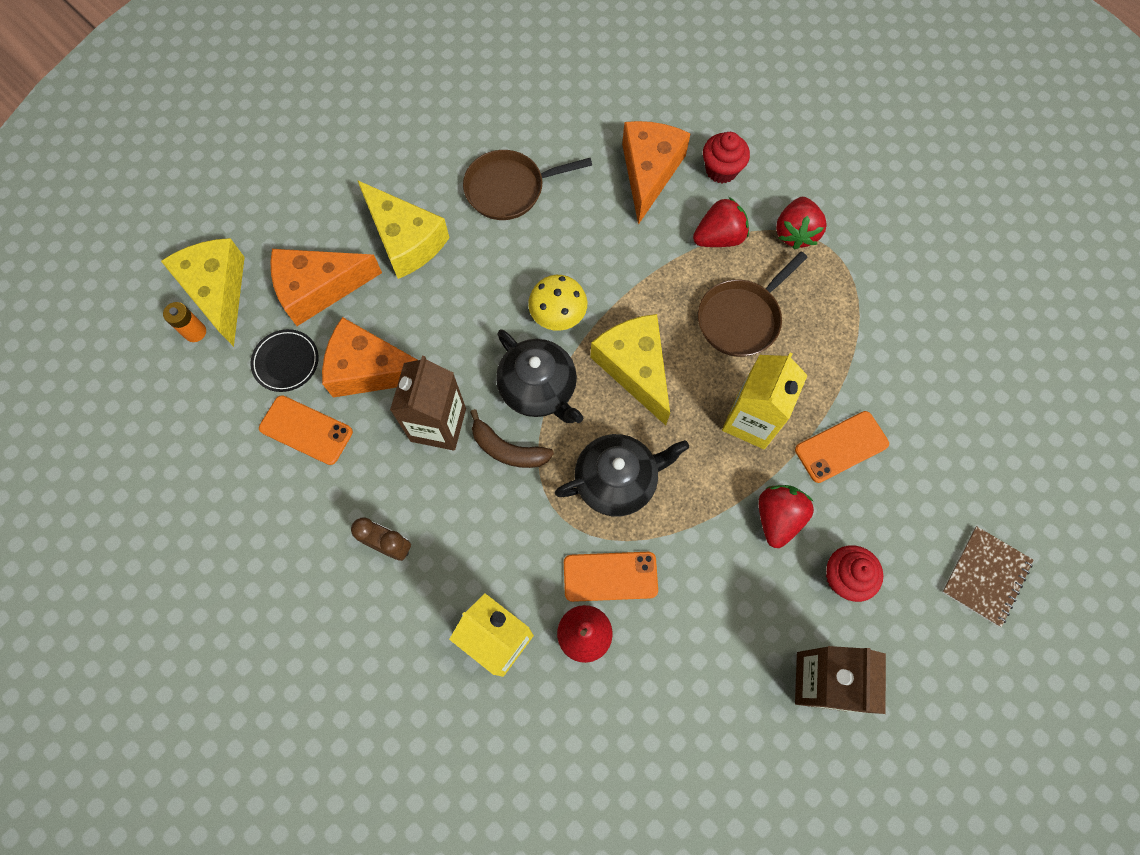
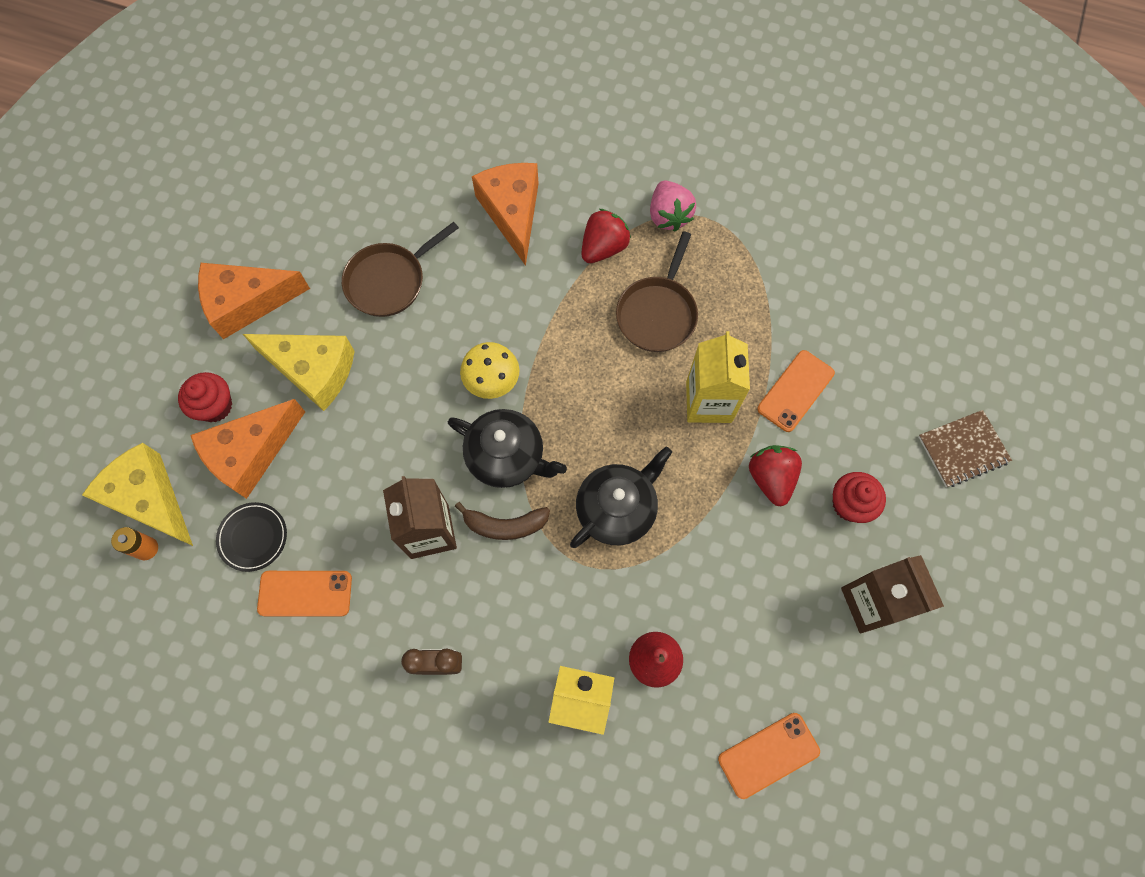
camera: 25 degrees left, 0 degrees up
orange cheese [322,317,417,398] -> orange cheese moved to [198,263,310,339]
orange phone [564,552,658,602] -> orange phone moved to [718,713,820,799]
yellow cheese [590,314,670,425] -> none
red cupcake [703,132,750,183] -> red cupcake moved to [178,372,232,422]
red strawberry [776,197,827,250] -> pink strawberry [650,181,696,232]
brown notebook [942,526,1034,627] -> brown notebook turned 60 degrees clockwise [919,410,1012,487]

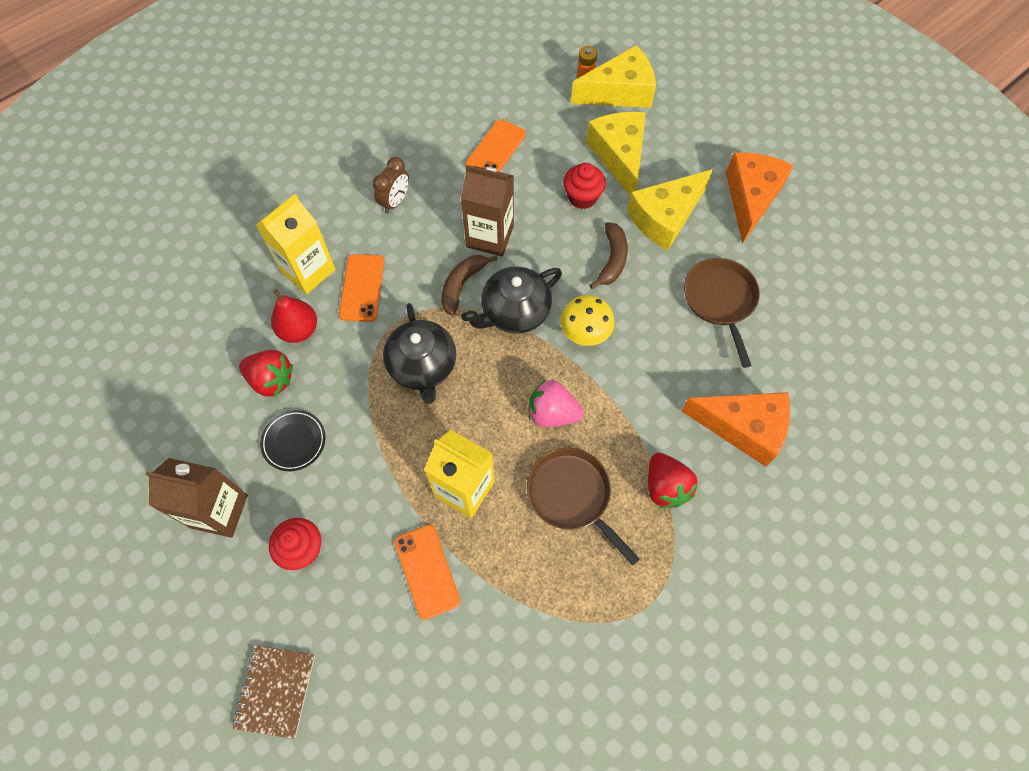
camera: 120 degrees right, 5 degrees down
red cupcake [178,372,232,422] -> red cupcake moved to [563,163,606,209]
orange cheese [190,399,305,499] -> yellow cheese [586,112,646,196]
black plate [216,502,287,572] -> black plate moved to [260,410,326,471]
pink strawberry [650,181,696,232] -> pink strawberry moved to [529,379,584,427]
orange phone [718,713,820,799] -> orange phone moved to [339,254,384,322]
red strawberry [749,445,802,506] -> red strawberry moved to [239,350,293,397]
none -> brown banana [590,222,628,289]

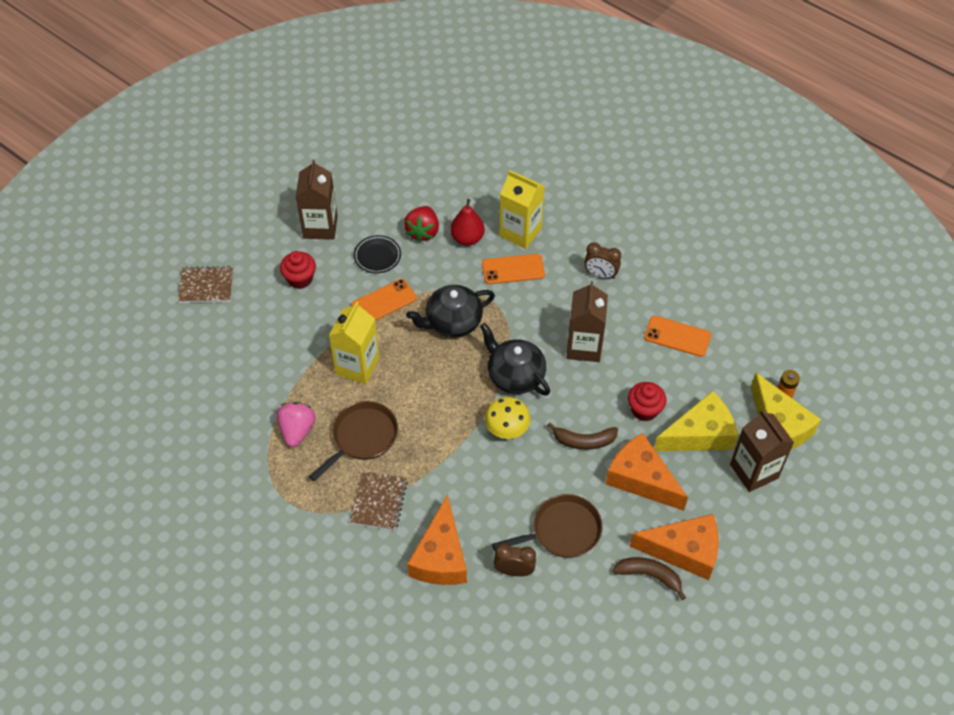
camera: 80 degrees right, 10 degrees down
orange phone [394,525,461,620] -> orange phone moved to [351,279,417,321]
brown banana [442,255,497,316] -> brown banana moved to [613,557,686,600]
pink strawberry [529,379,584,427] -> pink strawberry moved to [277,402,316,447]
yellow cheese [627,169,713,251] -> orange cheese [606,433,688,511]
red strawberry [648,453,698,508] -> brown notebook [350,471,408,530]
none -> brown clock [494,543,536,576]
none -> brown carton [730,409,794,492]

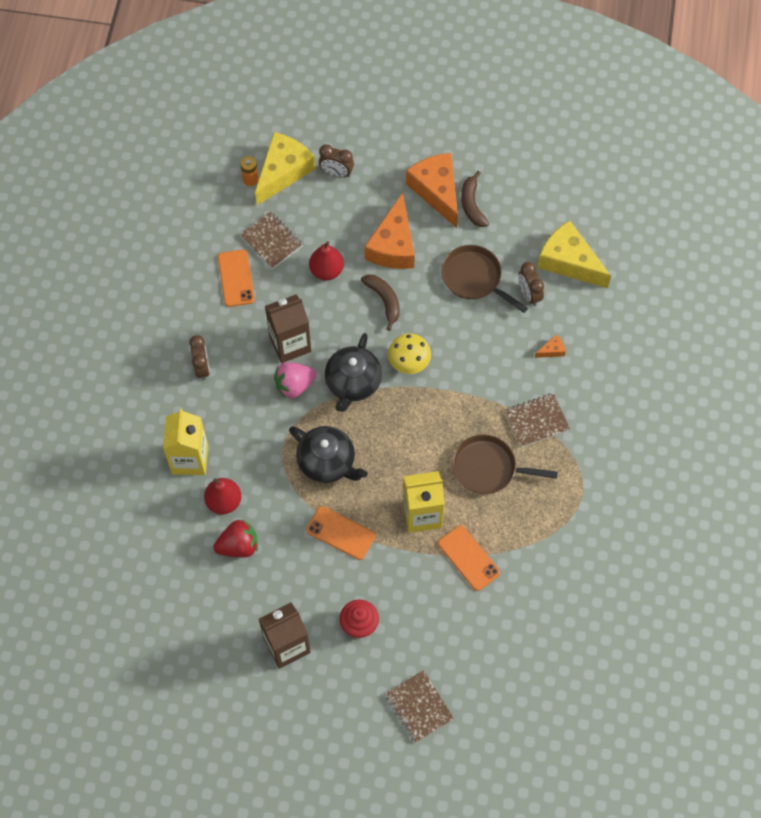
camera: 120 degrees left, 10 degrees up
pink strawberry [277,402,316,447] -> pink strawberry moved to [274,362,316,399]
black plate [354,235,401,273] -> none
orange cheese [407,495,467,585] -> orange cheese [535,334,566,358], size x0.40
orange phone [482,254,545,284] -> orange phone moved to [438,525,500,591]
red cupcake [628,382,667,422] -> red pear [309,241,344,280]
yellow cheese [654,391,738,451] -> yellow cheese moved to [537,220,611,288]
brown carton [730,409,794,492] -> brown clock [319,144,354,177]
none -> brown notebook [240,211,303,269]

